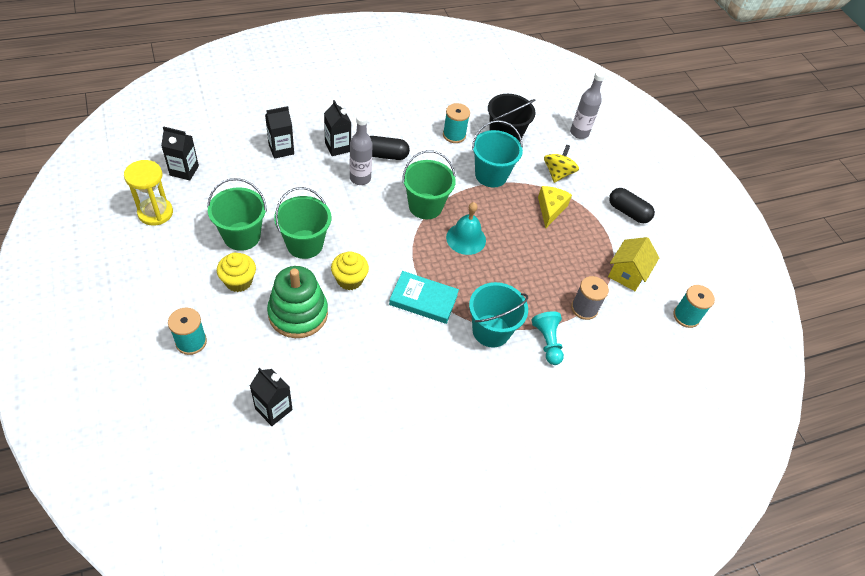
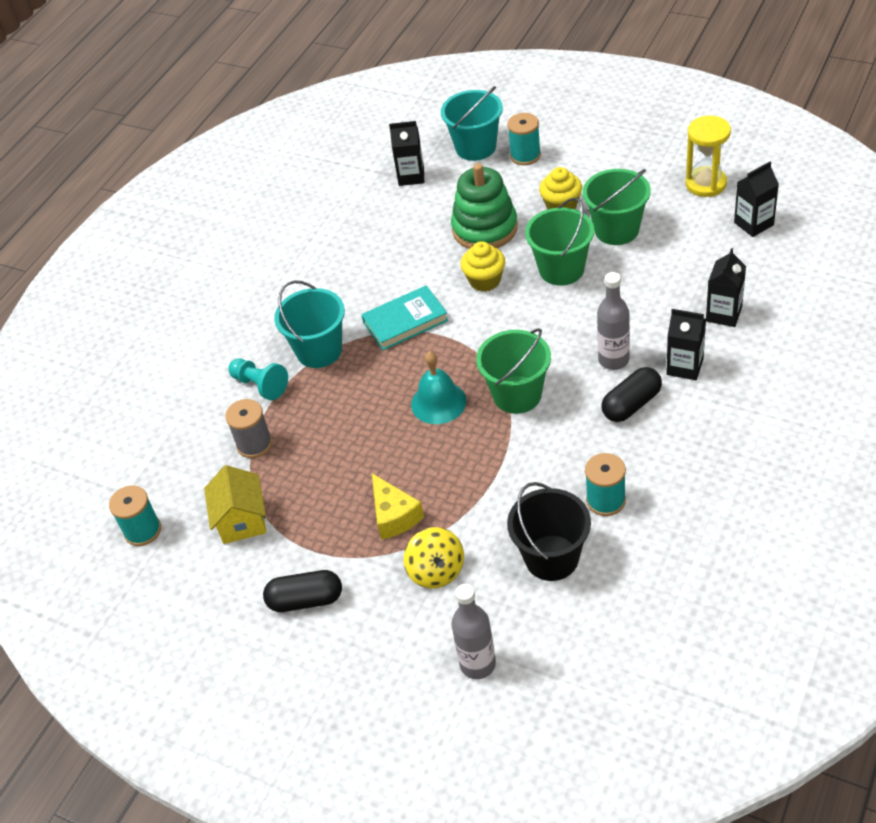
camera: 150 degrees right, 5 degrees down
turquoise bucket [472,120,523,187] -> turquoise bucket moved to [441,86,503,161]

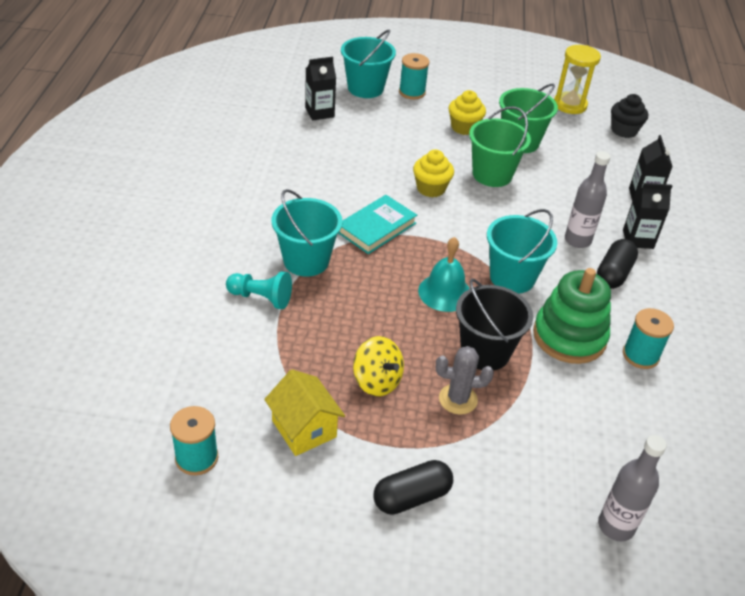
camera: 30 degrees left, 5 degrees down
grey spool [225,399,272,458] -> none
yellow cheese [372,473,424,540] -> grey cactus [436,346,494,414]
yellow spinning top [404,527,464,589] -> yellow spinning top moved to [353,336,404,396]
green stacking toy [451,163,518,249] -> green stacking toy moved to [533,268,611,364]
green bucket [476,328,551,414] -> turquoise bucket [487,209,557,294]
black bucket [507,482,591,581] -> black bucket moved to [456,279,533,371]
black carton [734,162,779,237] -> black cupcake [611,94,648,138]

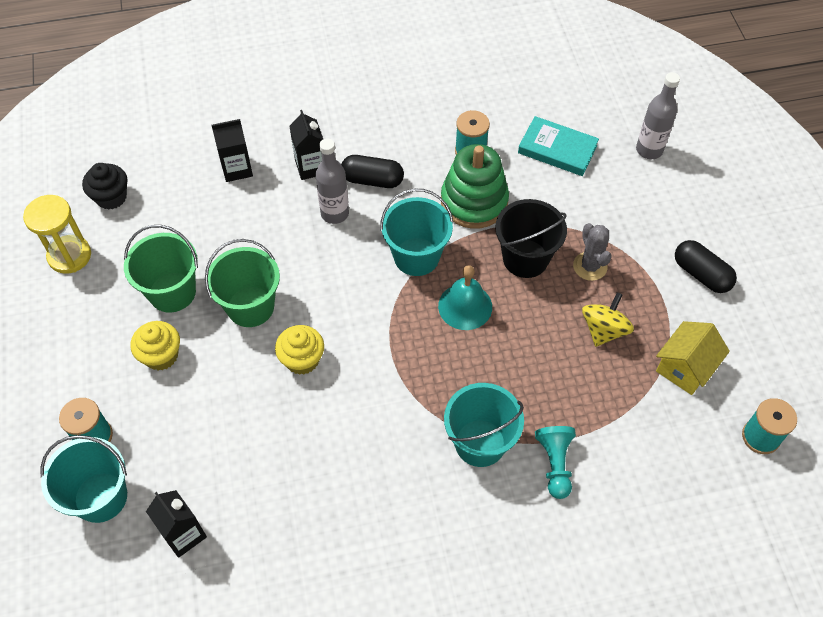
camera: 105 degrees left, 15 degrees up
turquoise book [338,195,417,254] -> turquoise book moved to [518,116,599,176]

